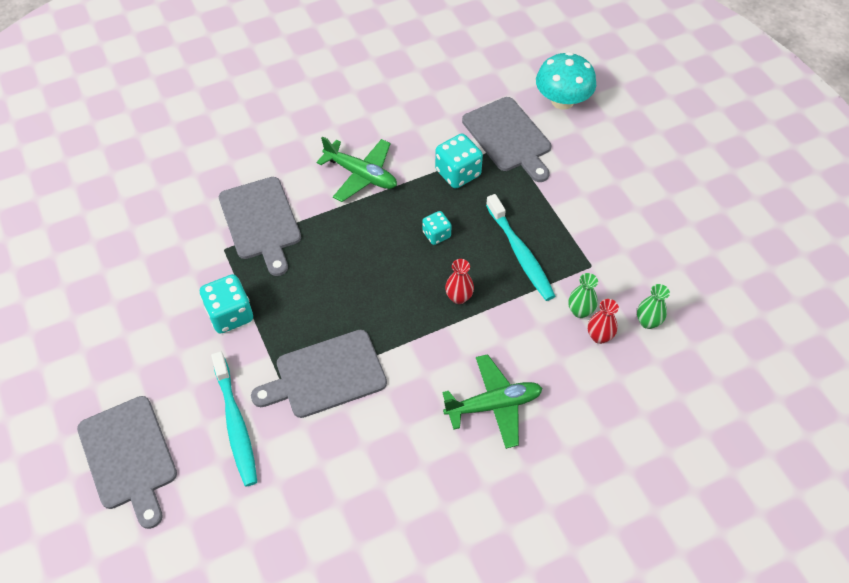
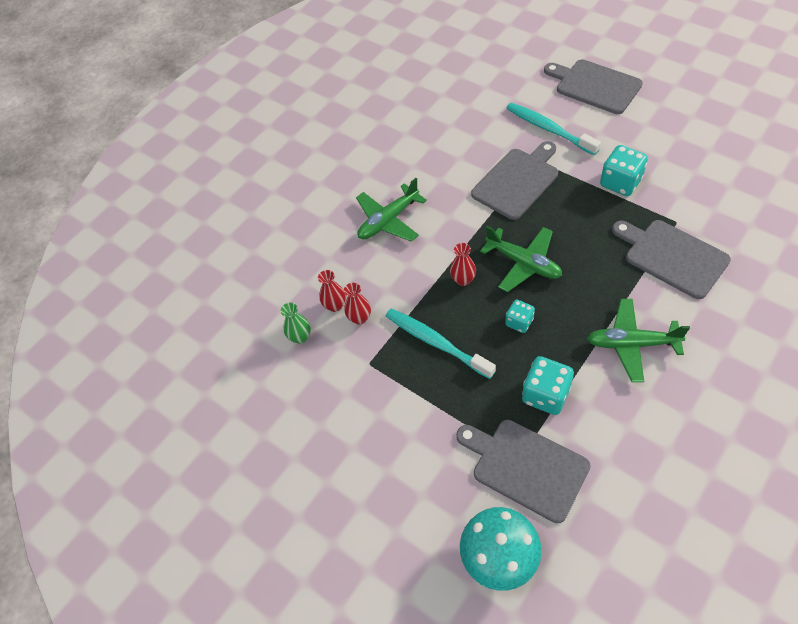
camera: 160 degrees right, 0 degrees up
green vase [568,273,598,318] -> red vase [344,283,371,325]
none -> green plane [480,226,562,292]

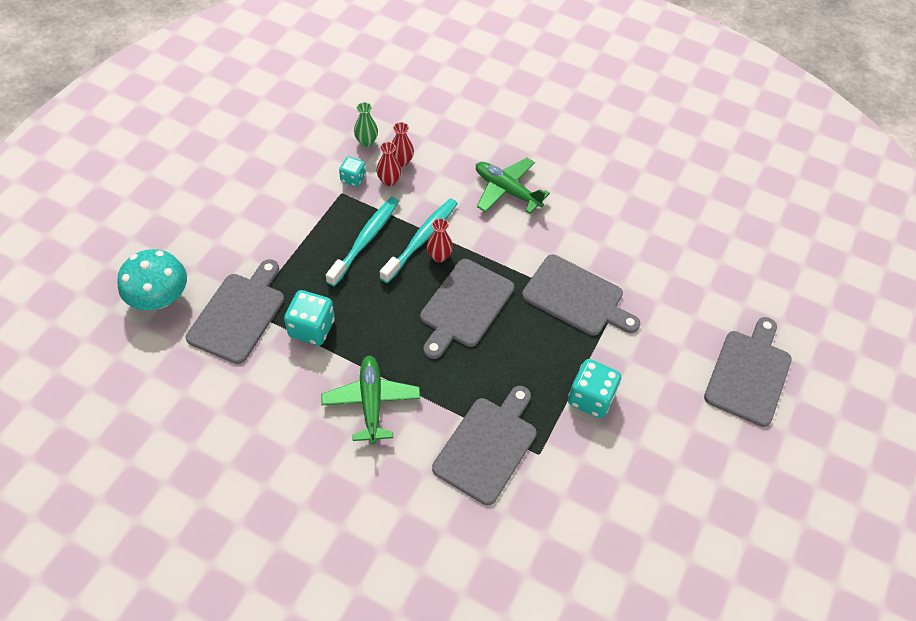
camera: 70 degrees right, 0 degrees up
green plane [480,226,562,292] -> grey cutting board [420,259,514,359]
turquoise dice [505,299,535,333] -> turquoise dice moved to [339,156,366,187]
turquoise toothbrush [506,103,601,155] -> turquoise toothbrush moved to [380,198,458,283]

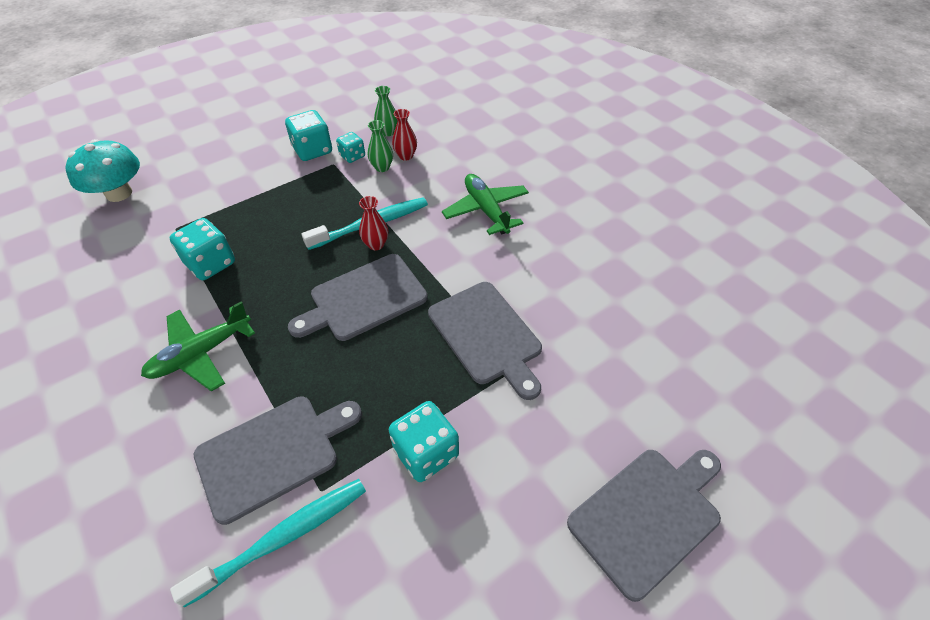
camera: 30 degrees right, 5 degrees down
grey cutting board [186,259,284,364] -> none
green plane [321,356,421,445] -> green plane turned 150 degrees counterclockwise [141,302,255,392]
turquoise toothbrush [326,197,399,287] -> turquoise toothbrush moved to [170,479,366,608]
red vase [376,142,401,186] -> green vase [368,120,393,172]
none -> turquoise dice [285,110,332,161]

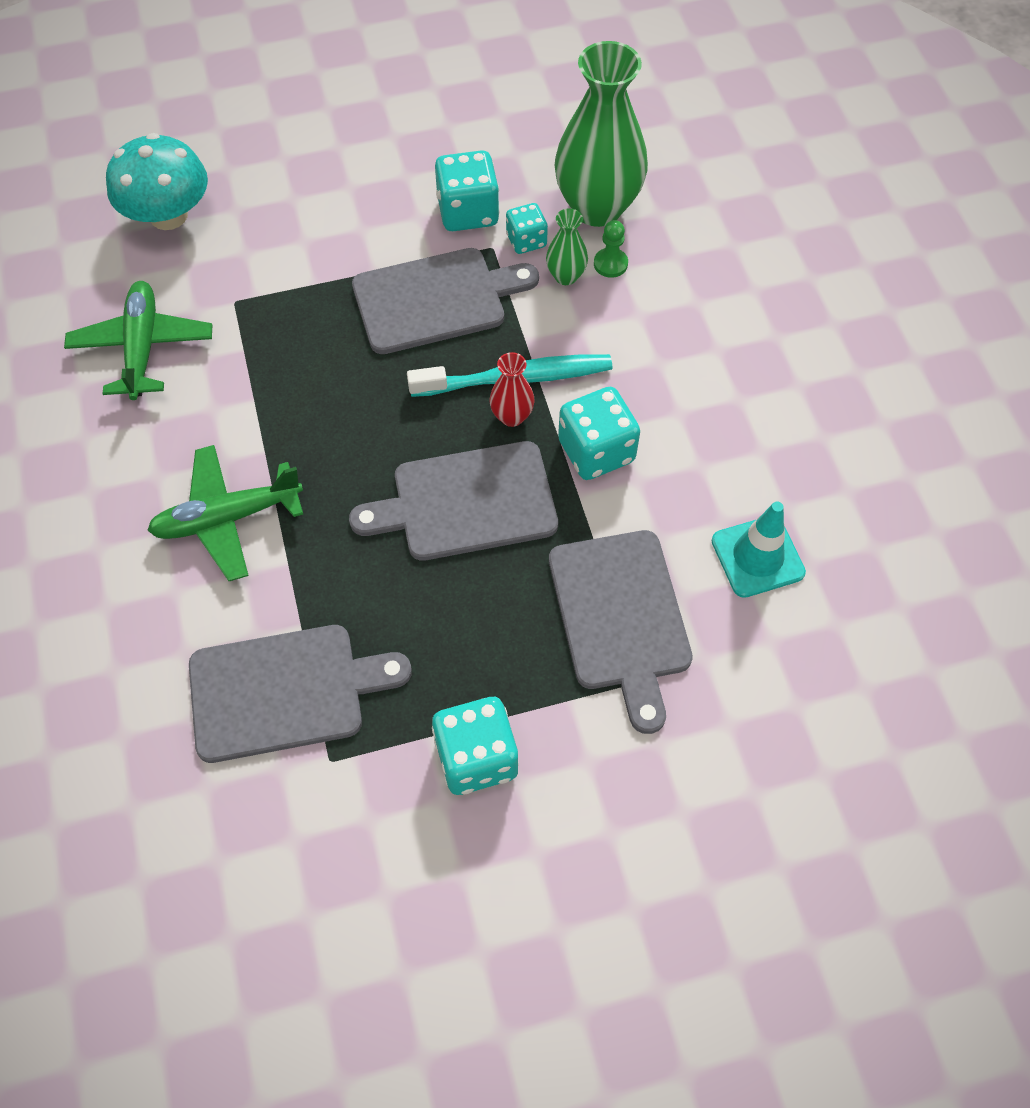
camera: 20 degrees right, 10 degrees up
turquoise dice [169,218,235,280] -> turquoise dice moved to [558,387,640,480]
turquoise toothbrush [170,479,366,608] -> none
green vase [374,86,398,136] -> green vase [555,41,648,227], size x2.24
red vase [392,109,417,161] -> green pawn [594,220,628,278]
green plane [442,174,529,235] -> green plane moved to [64,281,212,400]
grey cutting board [567,450,721,602] -> grey cutting board moved to [352,248,539,354]
none -> turquoise traffic cone [712,502,806,598]

